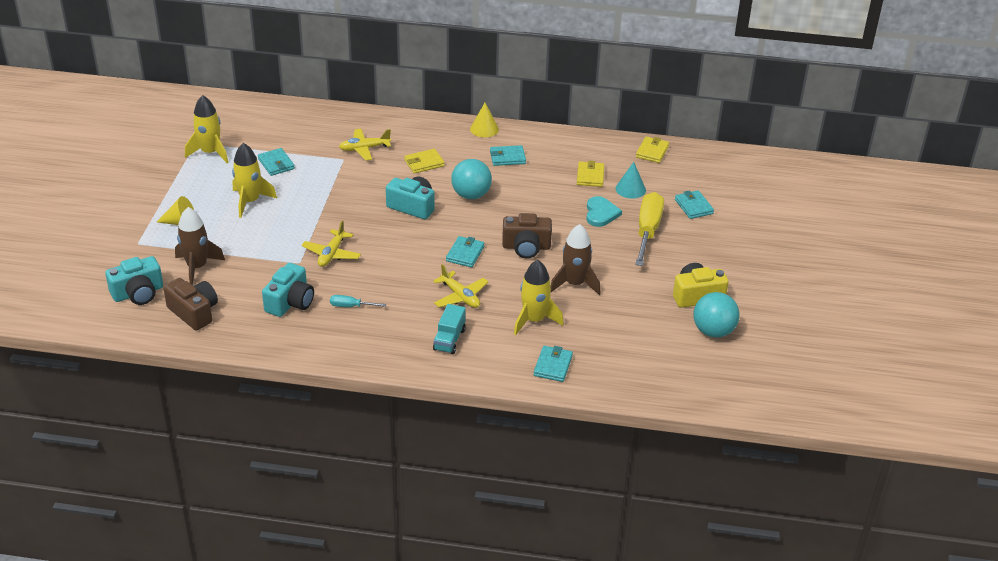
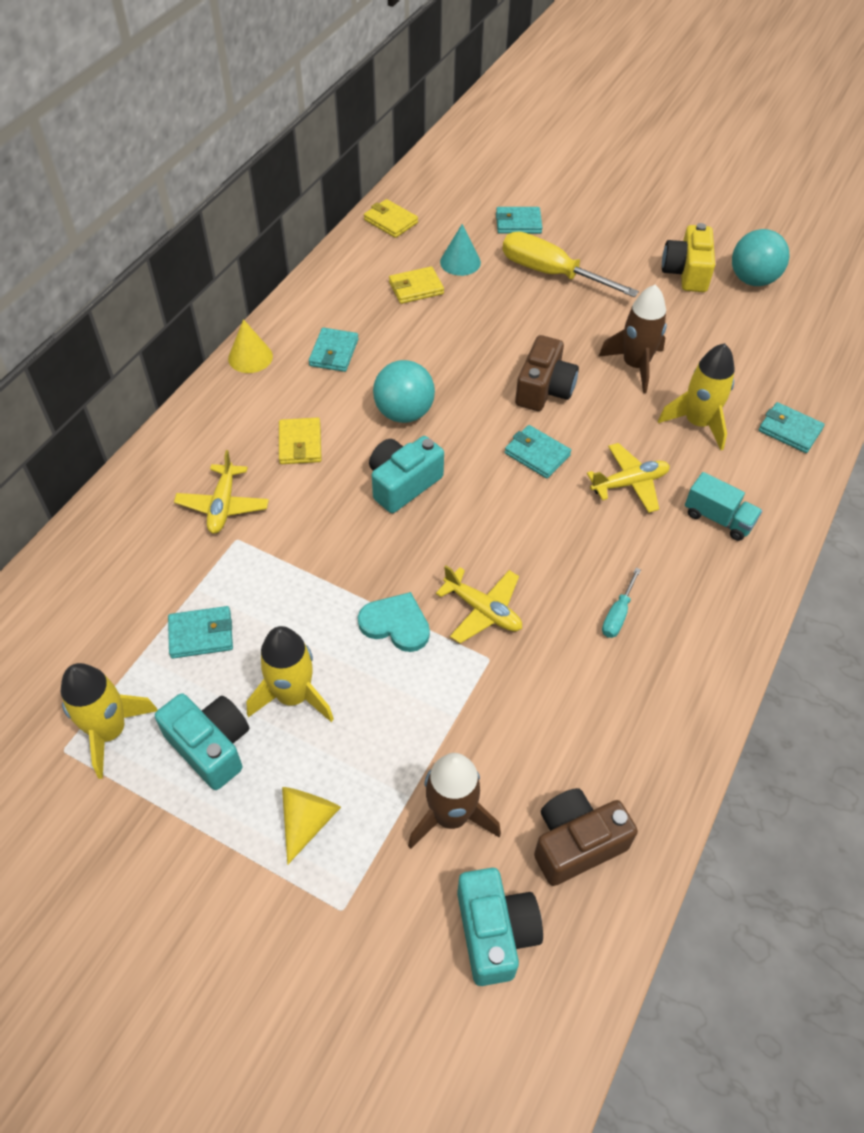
camera: 70 degrees left, 15 degrees up
turquoise camera [262,263,314,317] -> turquoise camera moved to [155,693,249,790]
yellow wallet [577,161,604,187] -> yellow wallet turned 45 degrees counterclockwise [389,266,444,304]
turquoise heart [586,196,622,227] -> turquoise heart moved to [358,592,430,652]

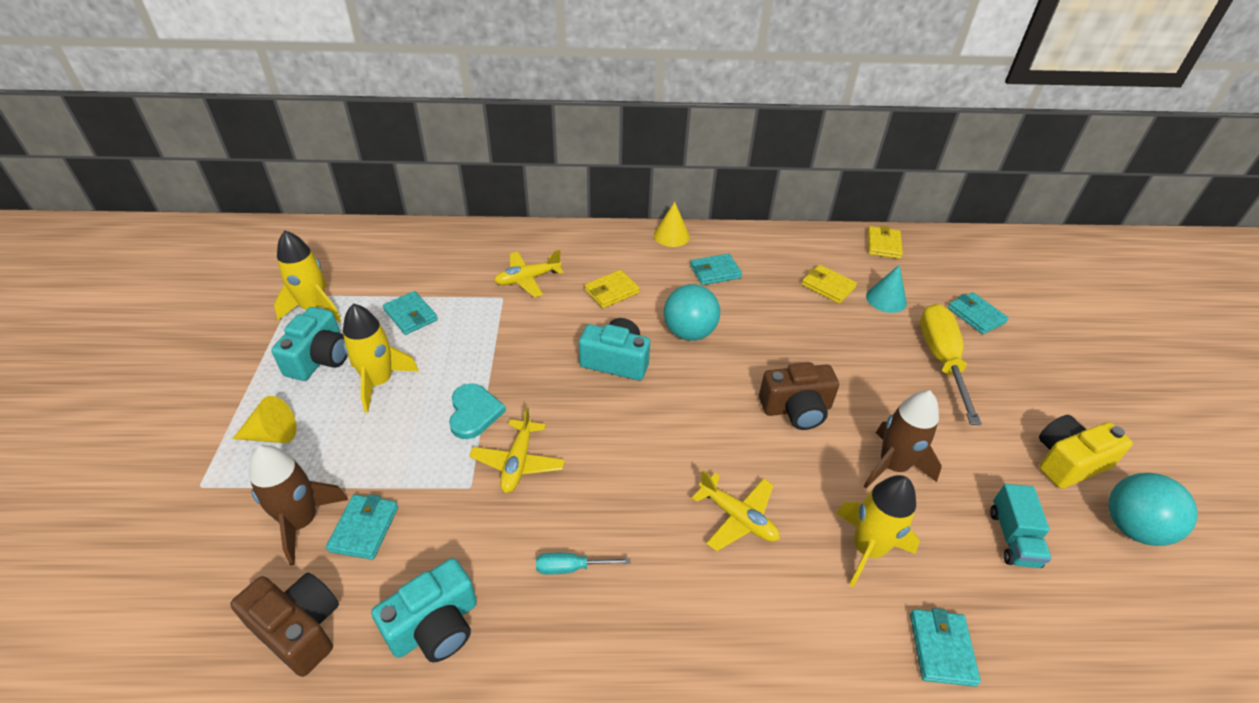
camera: 60 degrees right, 10 degrees down
turquoise camera [457,868,543,986] -> turquoise camera moved to [371,558,477,662]
turquoise wallet [505,425,571,478] -> turquoise wallet moved to [326,494,398,560]
turquoise truck [685,472,762,541] -> turquoise truck moved to [990,484,1052,568]

